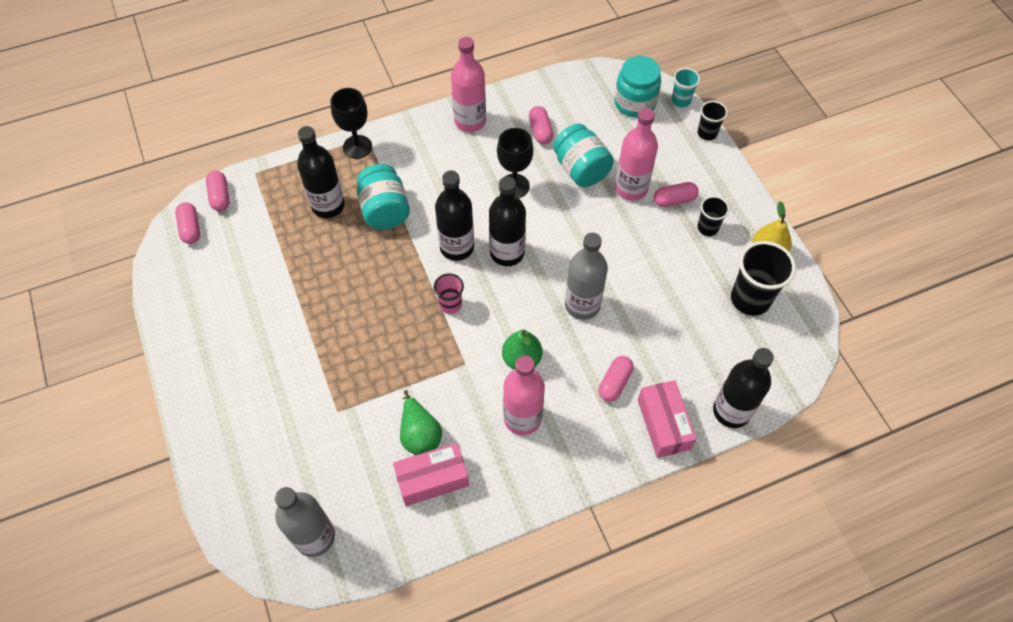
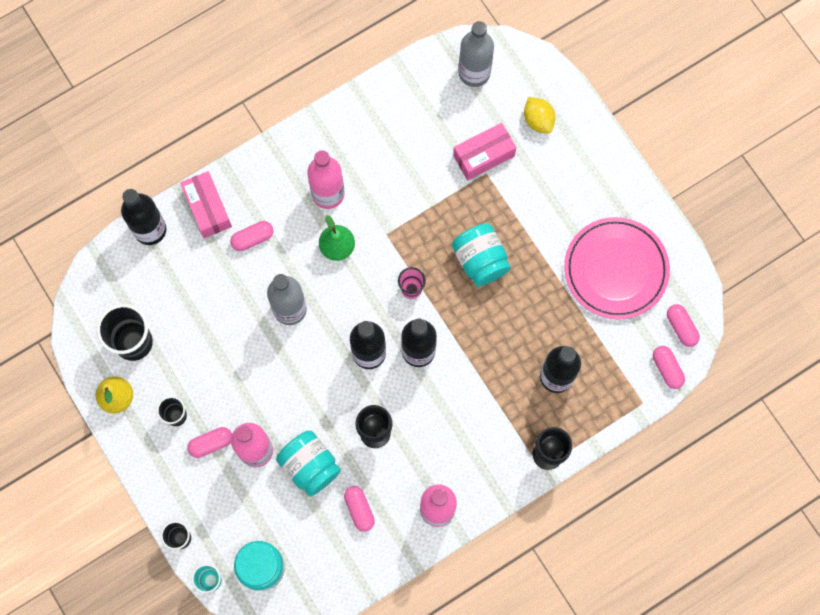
camera: 170 degrees right, 15 degrees up
turquoise jar [357,164,410,230] -> turquoise jar moved to [452,223,511,287]
pink box [393,443,469,506] -> pink box moved to [453,123,516,180]
green pear [400,390,442,455] -> none
pink capsule [599,356,634,402] -> pink capsule turned 45 degrees clockwise [230,221,273,251]
none -> yellow lemon [524,97,555,133]
none -> pink plate [564,217,670,320]

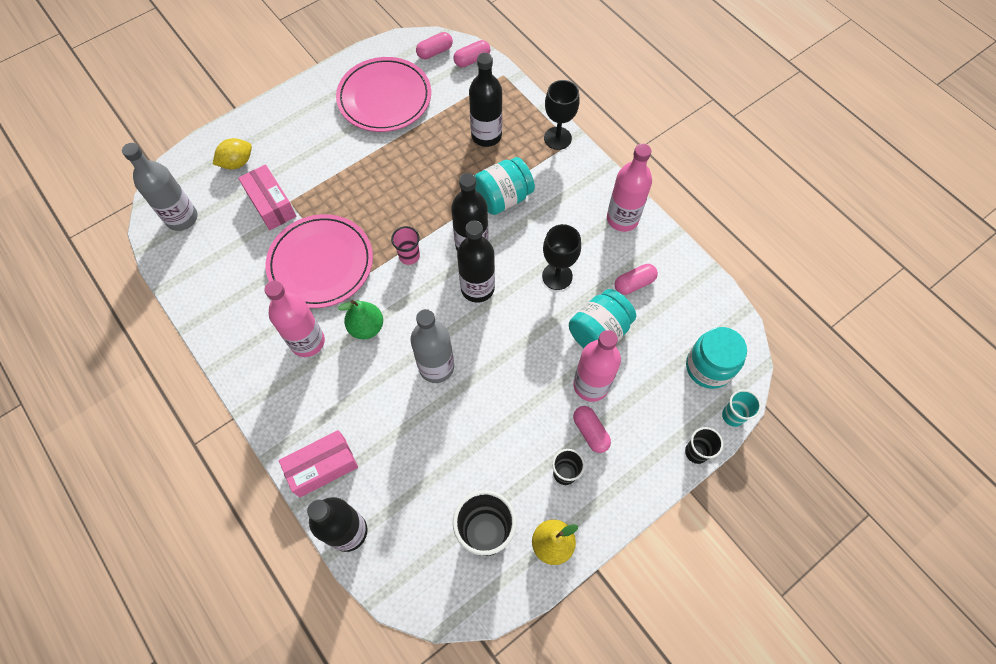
camera: 95 degrees left, 10 degrees down
pink capsule [230,221,273,251] -> none
turquoise jar [452,223,511,287] -> turquoise jar moved to [475,157,535,215]
none -> pink plate [266,214,373,308]

